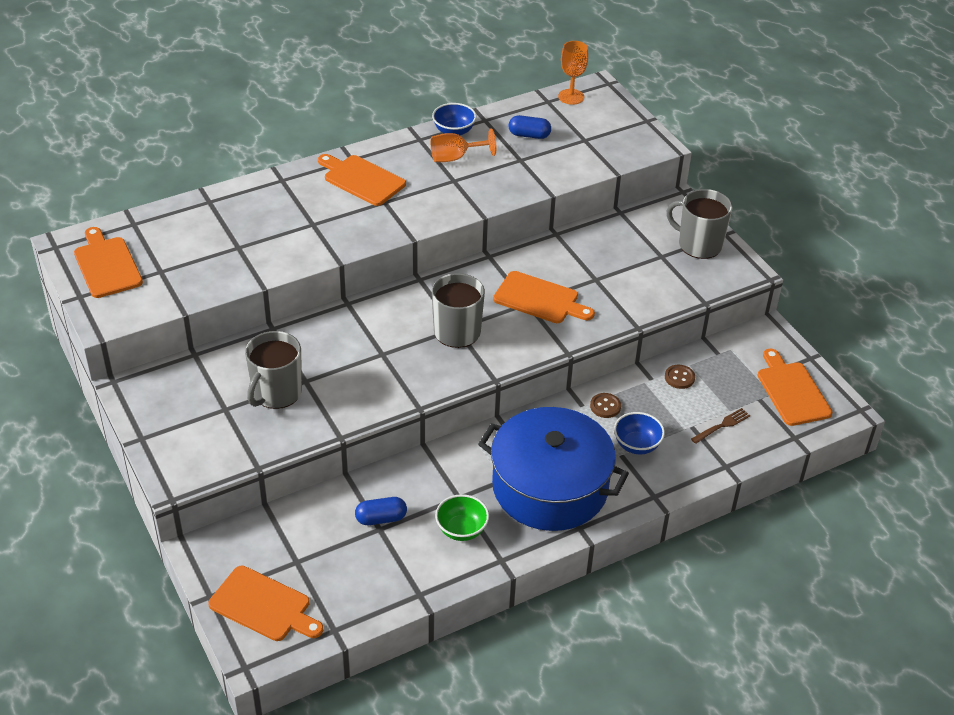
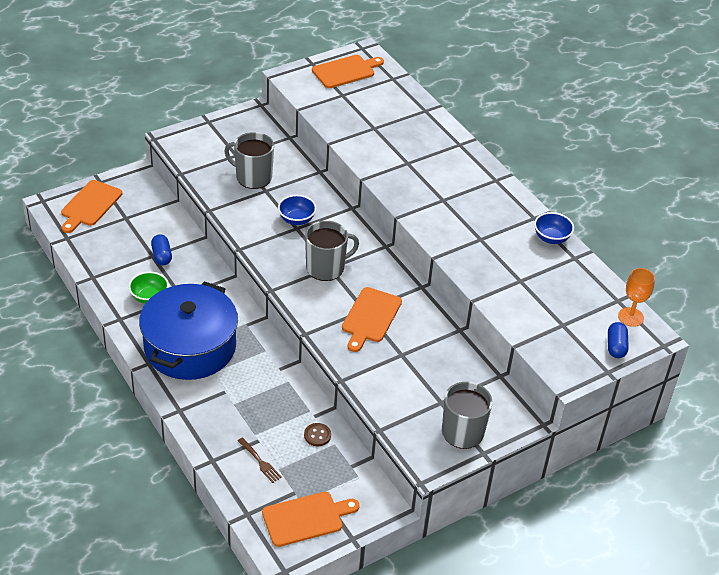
camera: 85 degrees right, 0 degrees up
orange cutting board [318,154,406,206] -> none
orange goblet [431,128,496,162] -> none
blue capsule [509,115,551,139] -> blue capsule moved to [608,322,629,358]
brown button [590,393,621,418] -> none
blue bowl [614,412,665,455] -> blue bowl moved to [278,195,316,225]

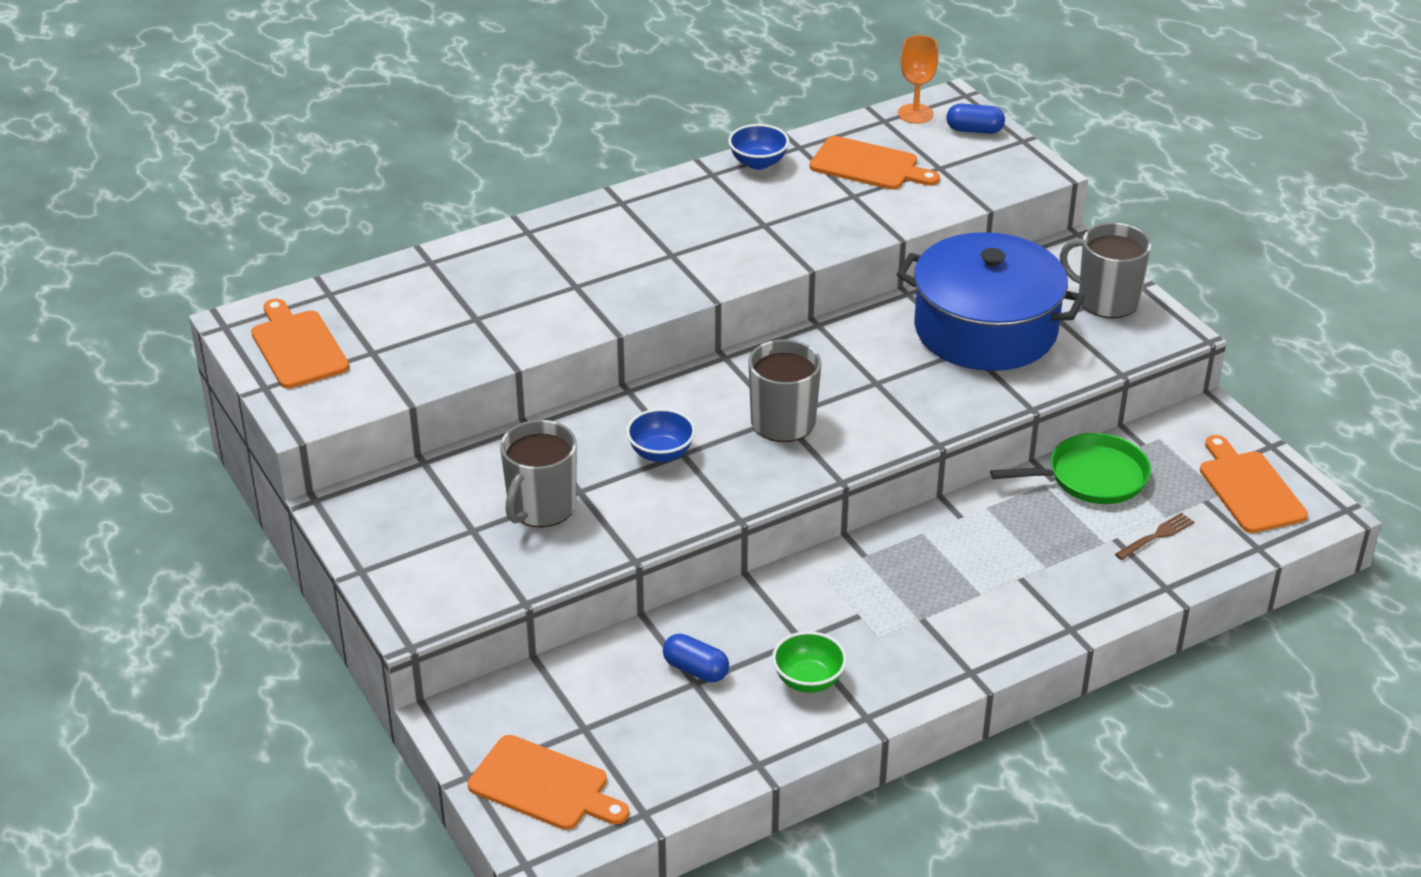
camera: 85 degrees left, 5 degrees down
blue pot [139,281,238,380] -> blue pot moved to [896,232,1085,371]
blue capsule [151,234,172,265] -> blue capsule turned 45 degrees clockwise [663,634,729,682]
brown button [304,423,331,446] -> green pan [990,433,1151,504]
orange cutting board [342,287,402,352] -> orange cutting board moved to [809,136,940,190]

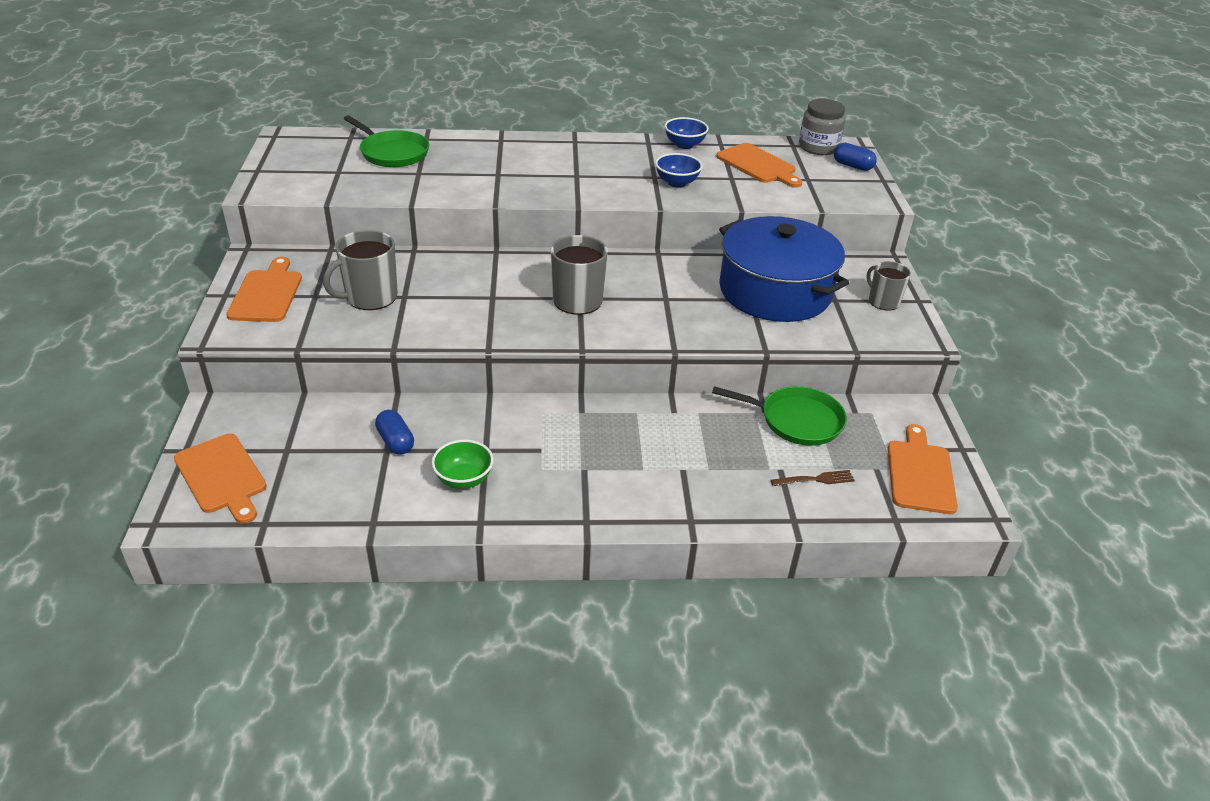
camera: 25 degrees right, 0 degrees up
orange cutting board [251,298,349,389] -> orange cutting board moved to [226,257,302,322]
blue bowl [626,408,696,463] -> blue bowl moved to [655,153,703,187]
orange goblet [898,35,938,124] -> grey jar [799,99,846,155]
grey mug [1059,223,1151,318] -> grey mug [866,261,911,311], size x0.64
none -> green pan [344,115,429,167]

